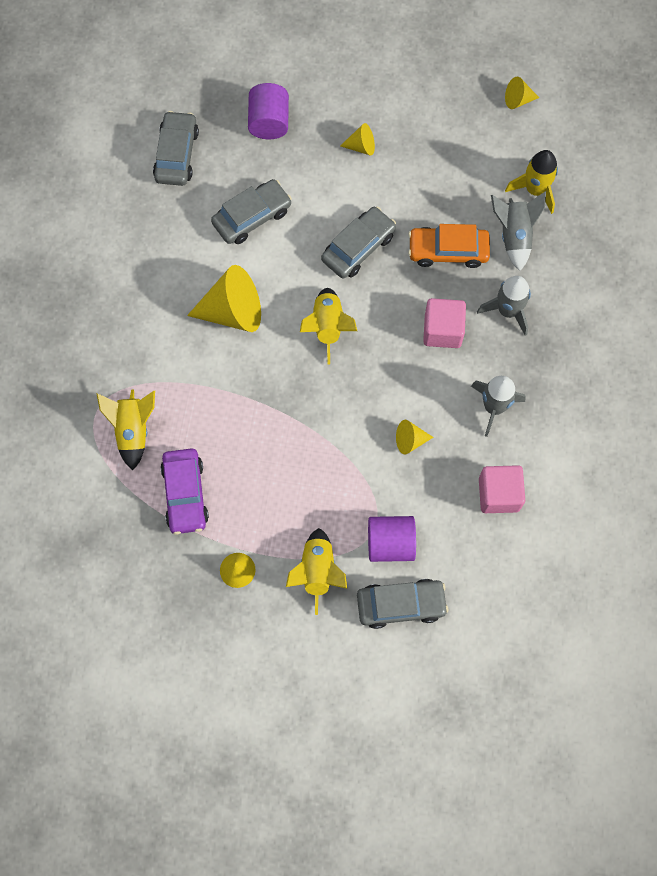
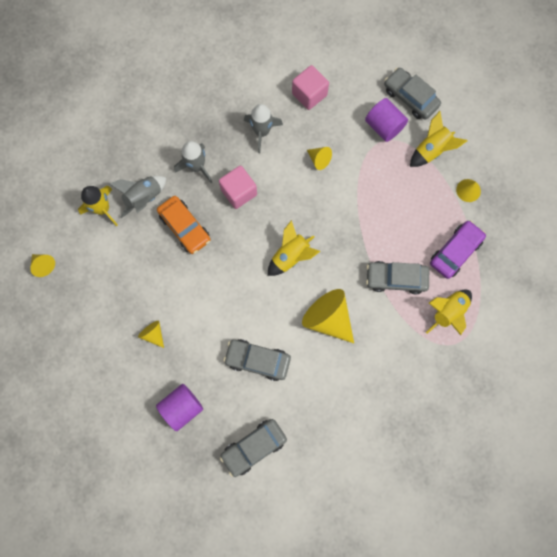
camera: 130 degrees left, 5 degrees up
grey car [321,207,396,279] -> grey car moved to [366,261,429,294]

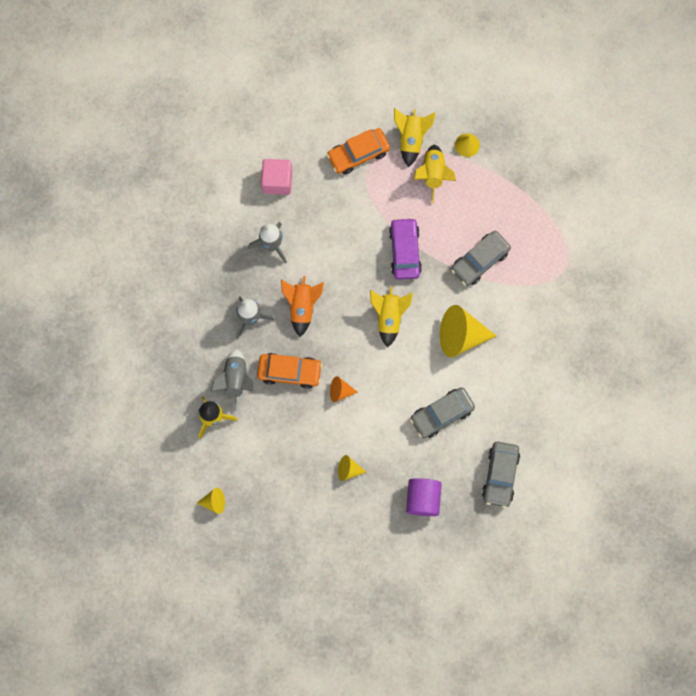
camera: 45 degrees left, 0 degrees up
pink cube [219,166,257,209] -> orange rocket [281,276,324,337]
yellow cone [307,147,332,170] -> none
purple cylinder [365,98,408,142] -> orange car [327,128,390,174]
grey car [384,68,441,120] -> none
yellow rocket [426,290,472,335] -> yellow rocket moved to [414,144,456,203]
purple car [430,220,486,279] -> purple car moved to [389,218,422,280]
none -> orange cone [330,376,358,402]

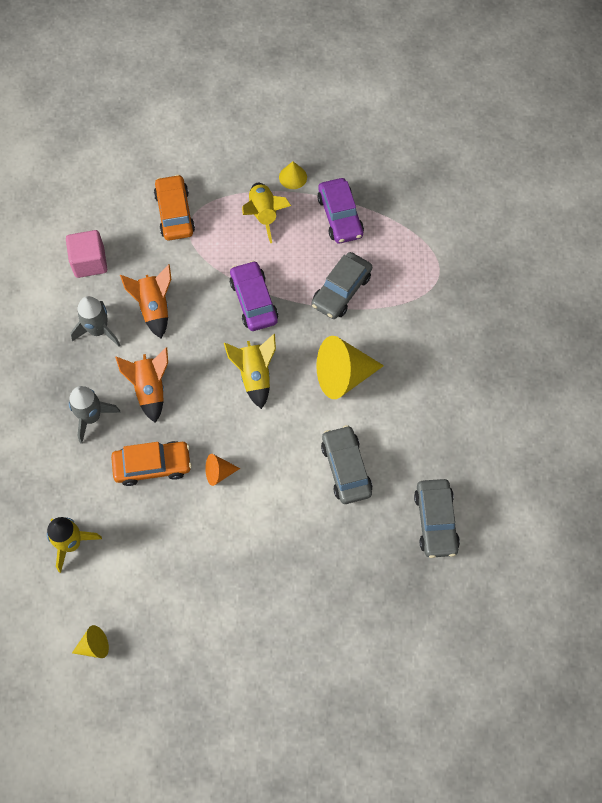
camera: 15 degrees left, 10 degrees down
grey rocket [211,349,255,411] -> none
orange car [327,128,390,174] -> orange car turned 120 degrees clockwise [154,174,195,241]
yellow cone [338,455,366,481] -> none
yellow rocket [394,108,436,167] -> none
purple cylinder [406,478,442,516] -> none
grey car [410,387,475,438] -> grey car turned 120 degrees clockwise [321,425,373,504]
none -> orange rocket [120,264,171,338]
none -> purple car [317,178,364,244]

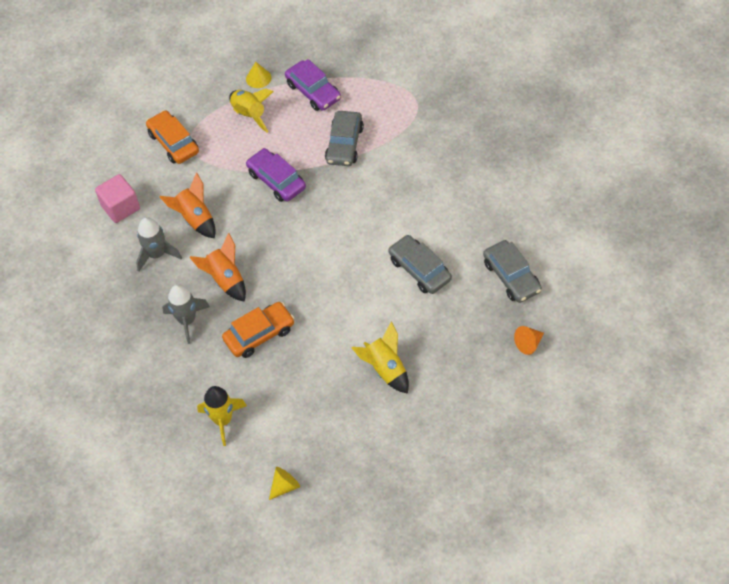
camera: 20 degrees left, 10 degrees down
orange cone [205,454,240,486] -> orange cone moved to [514,326,544,355]
yellow rocket [224,334,276,409] -> yellow rocket moved to [351,321,409,394]
yellow cone [316,336,384,399] -> none

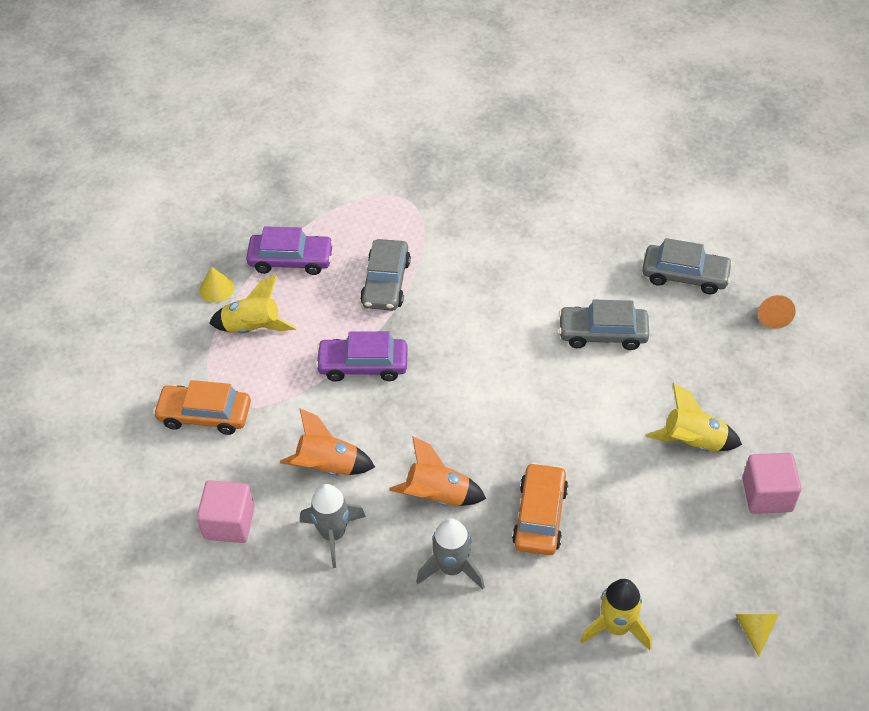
camera: 50 degrees left, 5 degrees down
grey car [325,111,364,166] -> grey car turned 45 degrees clockwise [360,239,411,311]
none -> pink cube [742,453,801,514]

